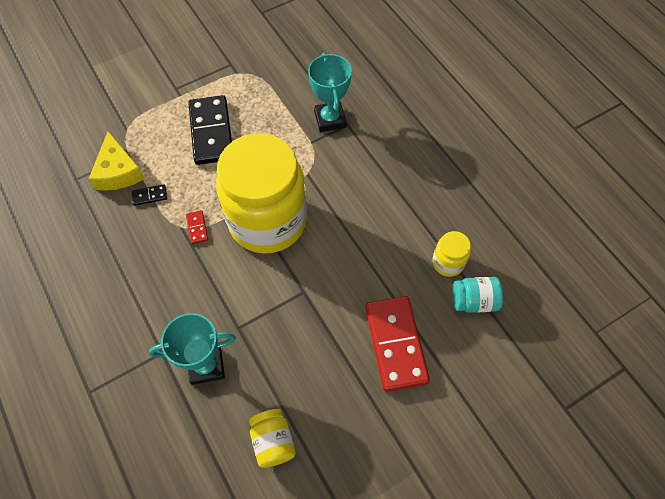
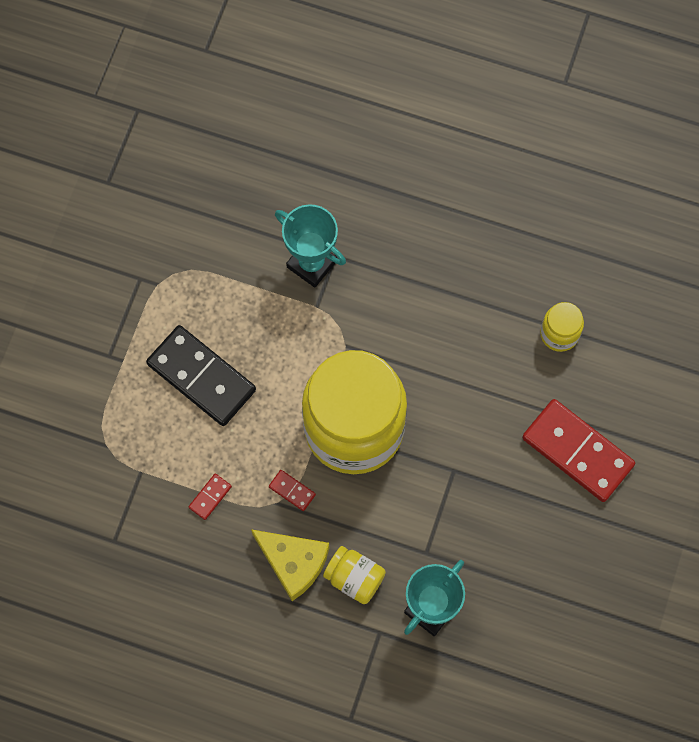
camera: 40 degrees left, 10 degrees up
yellow cheese [89,131,145,191] -> yellow cheese moved to [251,529,329,601]
black domino [132,184,167,206] -> red domino [189,474,232,520]
yellow jar [249,409,296,468] -> yellow jar moved to [323,546,386,604]
turquoise jar [453,277,503,313] -> none

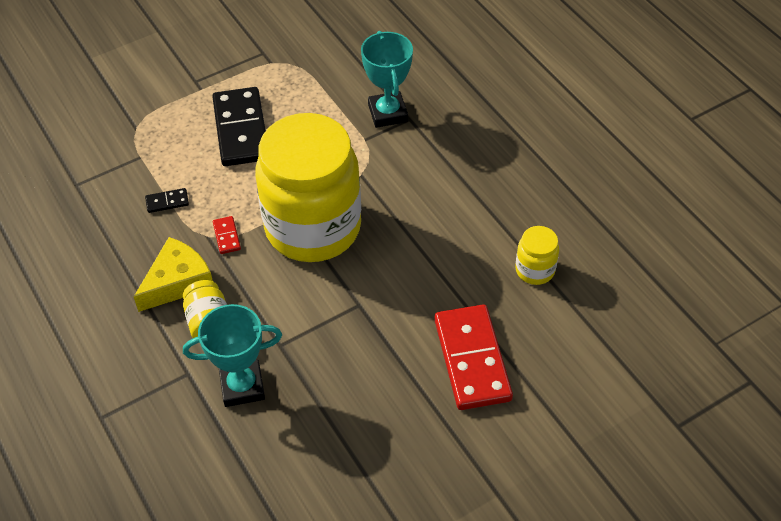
camera: 40 degrees right, 20 degrees down
red domino [189,474,232,520] -> black domino [145,188,189,213]
yellow cheese [251,529,329,601] -> yellow cheese turned 120 degrees counterclockwise [134,237,213,312]

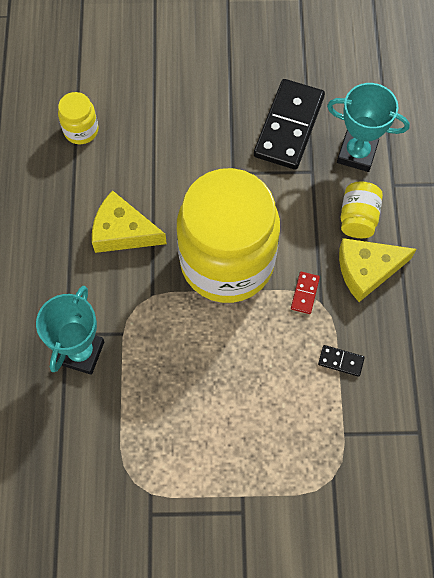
camera: 150 degrees left, 15 degrees up
black domino [212,87,266,166] -> black domino moved to [254,79,325,170]
red domino [435,305,513,410] -> none
none -> yellow cheese [92,190,167,253]

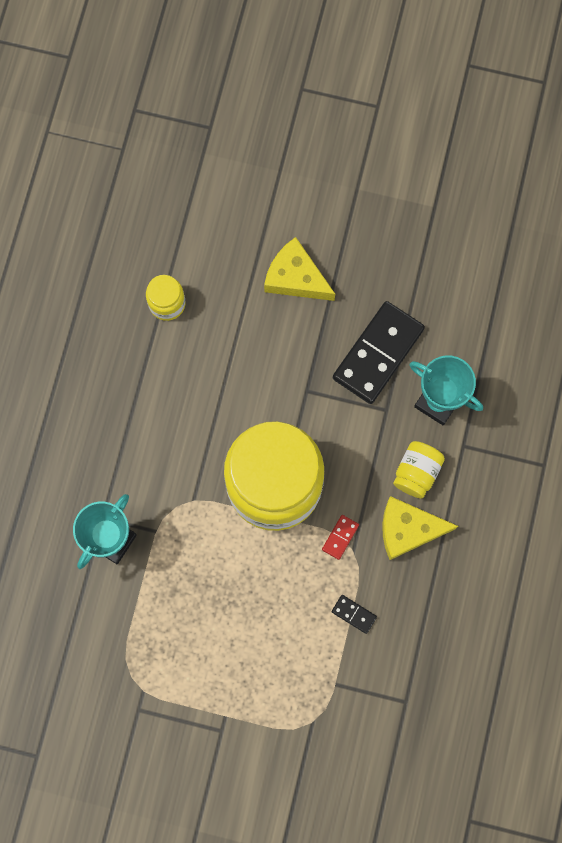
camera: 15 degrees right, 10 degrees up
yellow cheese [92,190,167,253] -> yellow cheese moved to [264,237,335,301]

